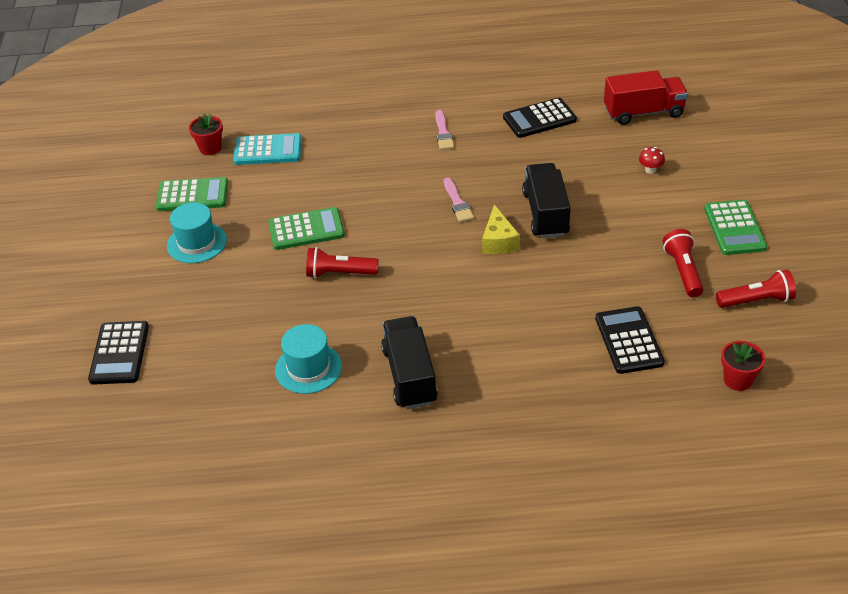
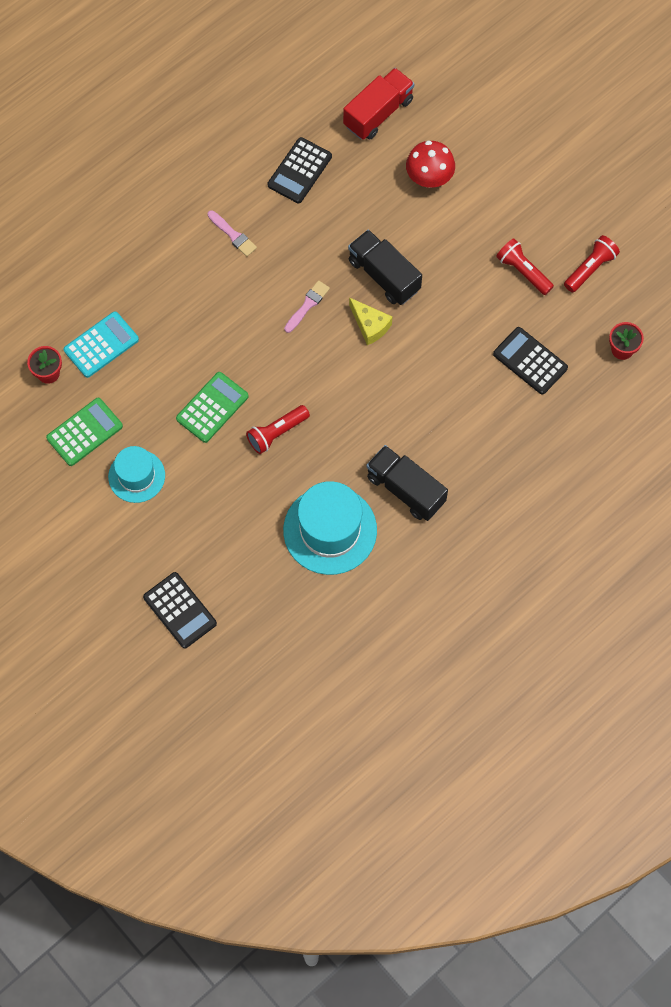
camera: 40 degrees left, 25 degrees up
turquoise hat [275,324,342,394] -> turquoise hat [283,481,377,575], size x1.63
pink brush [444,177,474,222] -> pink brush turned 90 degrees counterclockwise [284,280,330,333]
red mushroom [639,147,665,174] -> red mushroom [406,141,455,188], size x2.03
green calculator [704,200,767,255] -> none

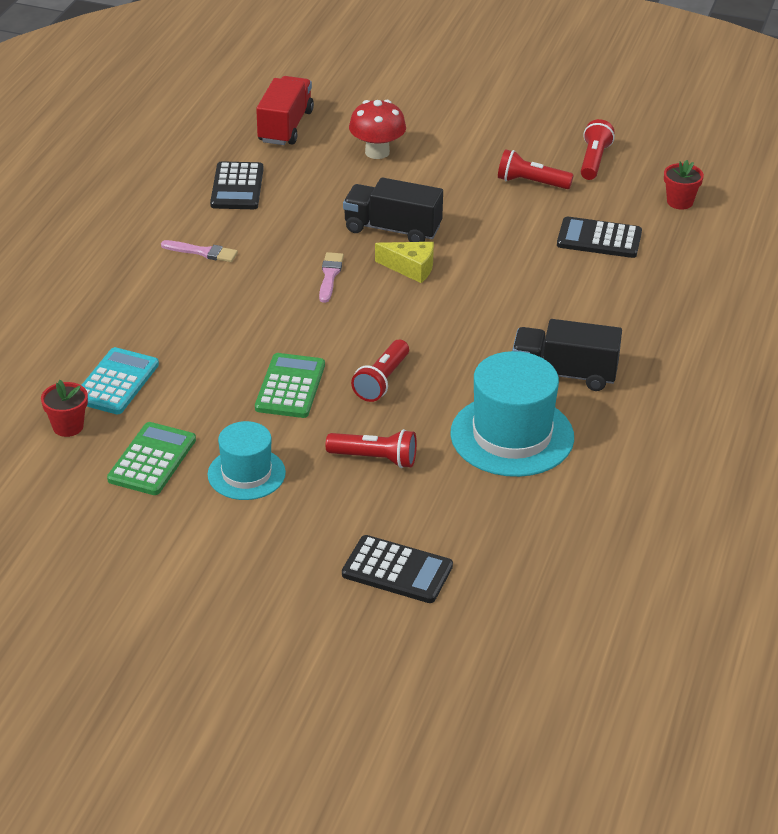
camera: 30 degrees left, 30 degrees down
none -> red flashlight [326,429,417,468]

